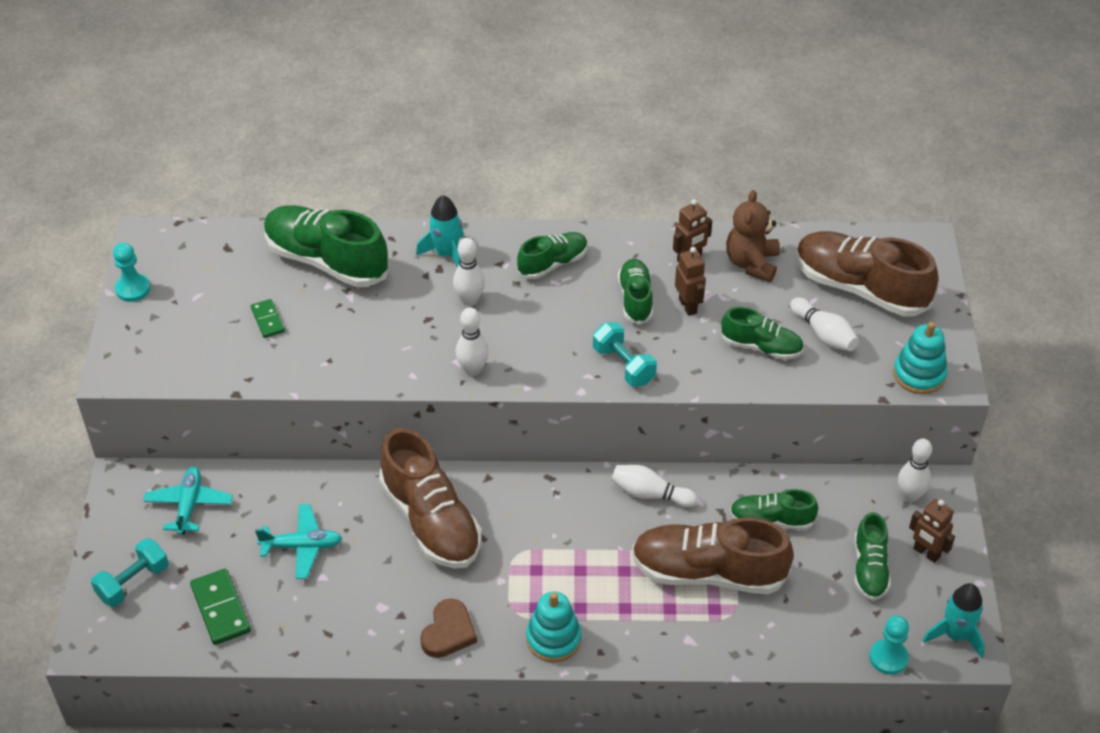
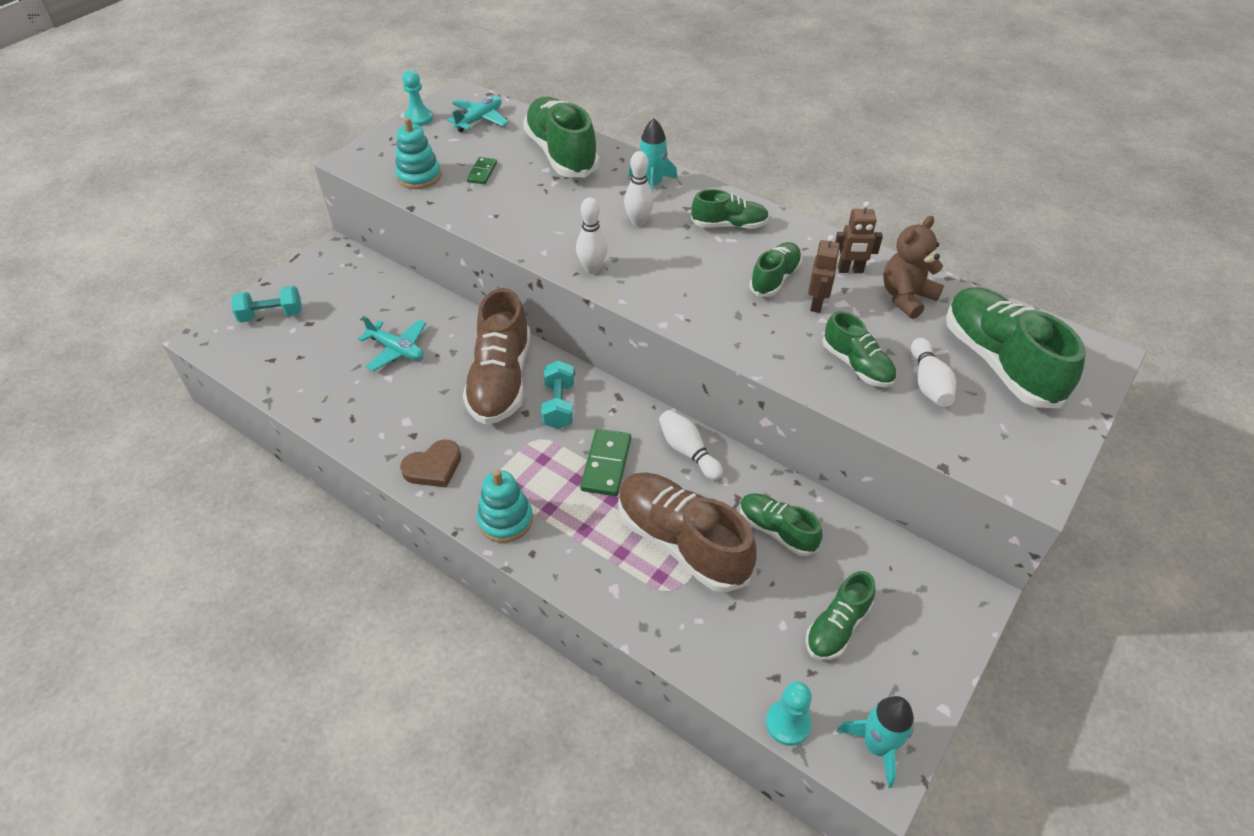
camera: 35 degrees right, 0 degrees up
turquoise plane [144,467,233,535] -> turquoise plane moved to [447,96,509,132]
green domino [190,568,251,645] -> green domino moved to [580,429,631,496]
turquoise dumbbell [593,322,657,387] -> turquoise dumbbell moved to [541,360,574,429]
brown shoe [796,231,938,317] -> green shoe [946,287,1086,408]
turquoise stacking toy [893,322,948,394] -> turquoise stacking toy moved to [395,117,441,189]
white bowling pin [898,439,932,502] -> none
brown robot [909,499,955,563] -> none

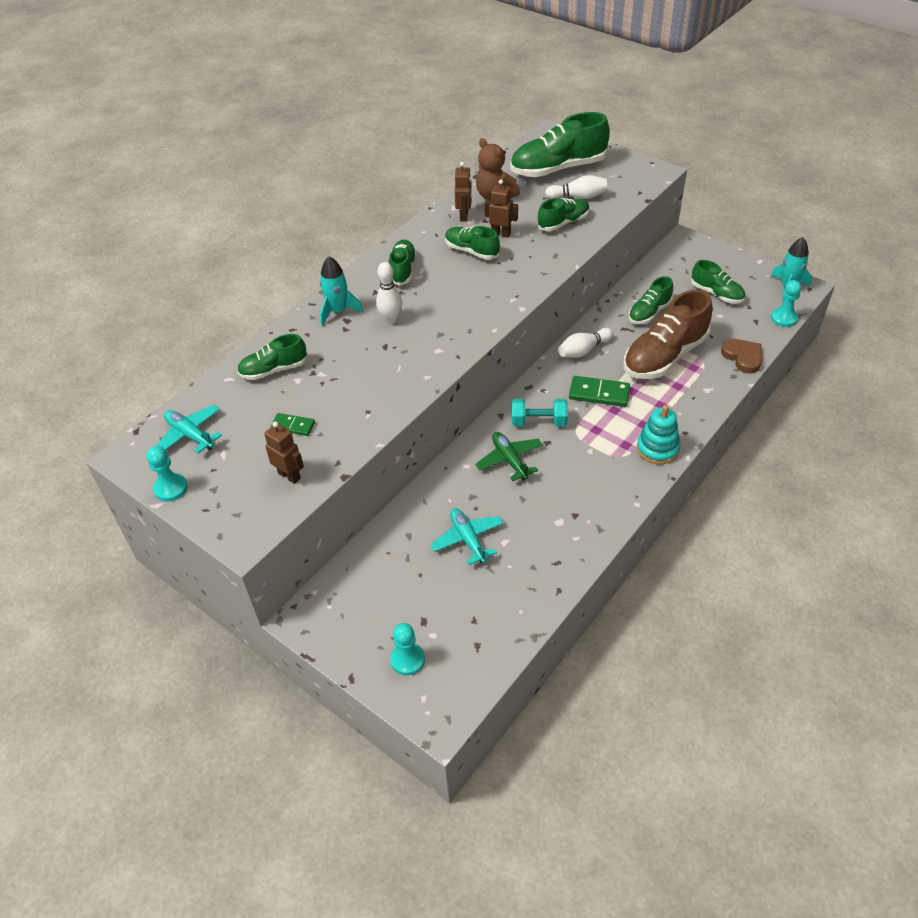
camera: 85 degrees left, 0 degrees up
turquoise dumbbell [231,286,302,323] -> turquoise pawn [390,623,425,675]
turquoise plane [358,316,426,371] -> turquoise plane turned 60 degrees counterclockwise [430,508,504,565]
turquoise stacking toy [395,117,441,189] -> brown robot [264,422,304,484]
brown heart [400,440,461,488] -> brown heart moved to [721,339,762,373]
brown shoe [463,288,530,425] -> green plane [475,432,543,481]
green shoe [523,97,599,177] -> green shoe [237,334,308,380], size x0.56
white bowling pin [576,197,607,274] -> none

